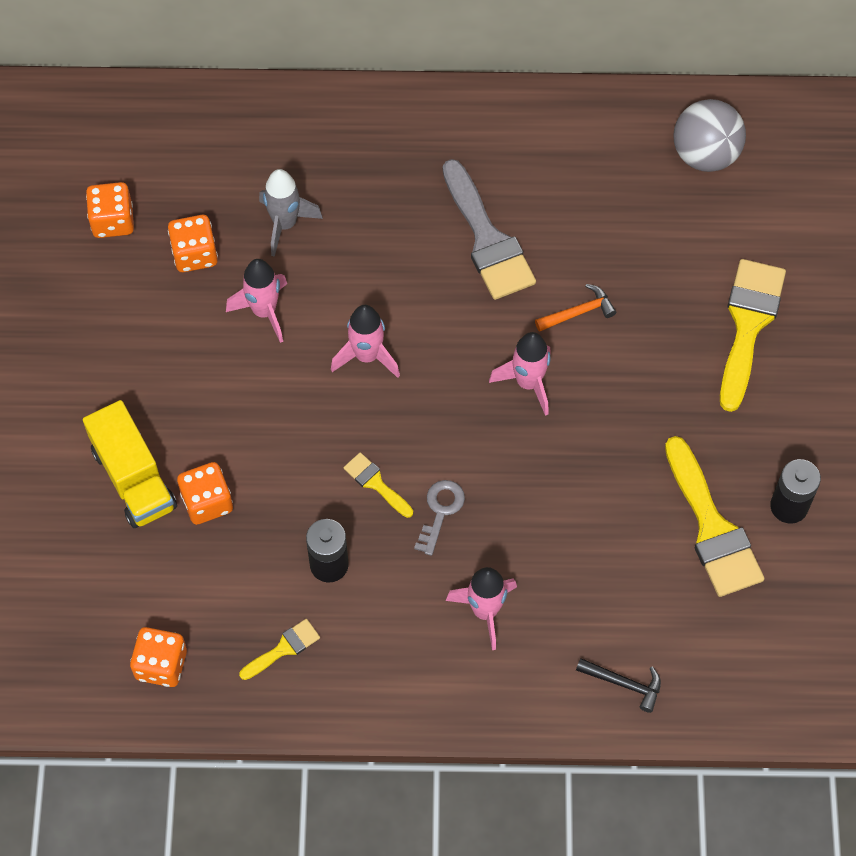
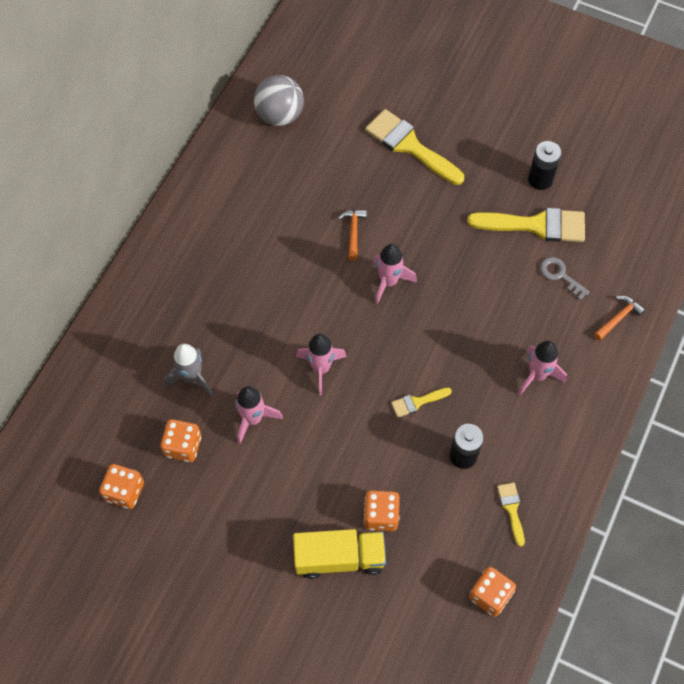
camera: 65 degrees left, 0 degrees up
grey key [414,480,465,556] -> grey key moved to [540,257,590,300]
grey brush [443,159,536,300] -> none
black hammer [576,658,661,713] -> orange hammer [594,296,645,340]

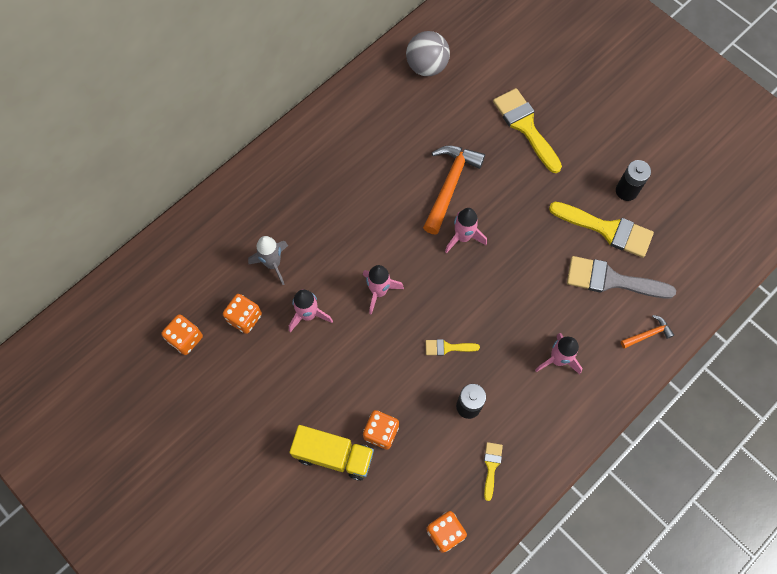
camera: 20 degrees right, 5 degrees up
orange hammer [338,210,367,260] -> orange hammer [423,146,485,235], size x2.01
grey key [540,257,590,300] -> grey brush [567,256,676,299]

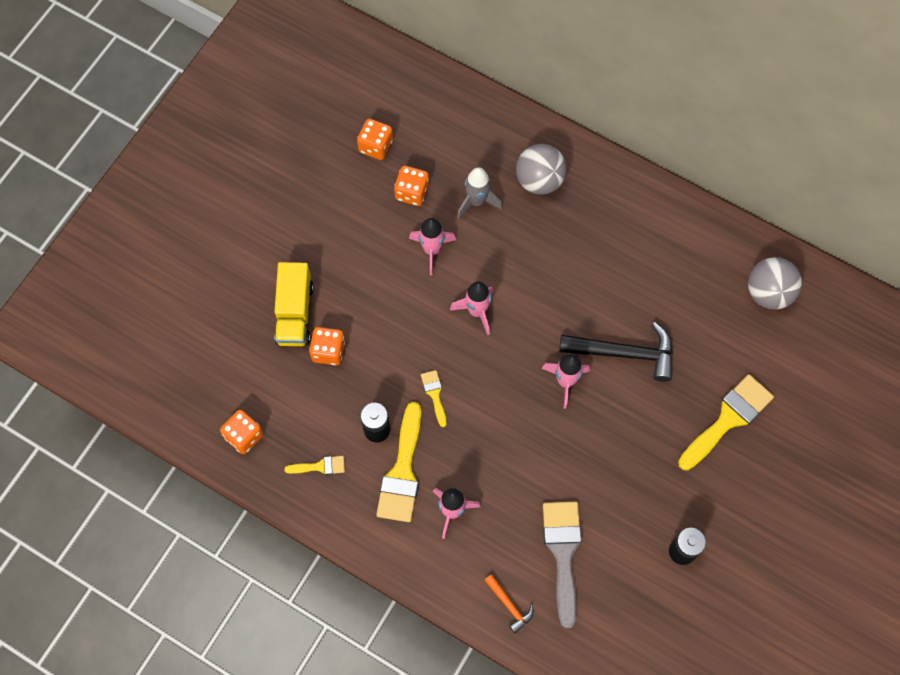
camera: 75 degrees right, 0 degrees up
orange hammer [423,146,485,235] -> black hammer [559,322,673,382]
yellow brush [549,202,654,258] -> yellow brush moved to [376,402,421,522]
none -> grey ball [516,144,566,195]

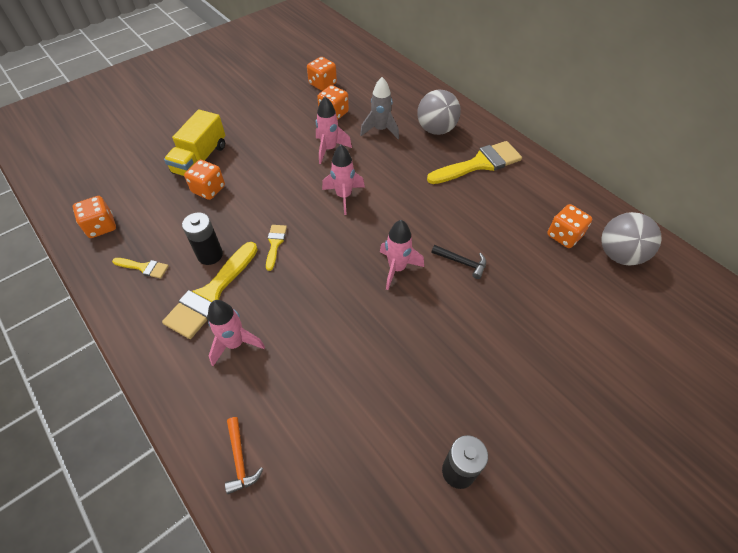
camera: 20 degrees right, 15 degrees down
grey brush [543,502,582,629] -> none
black hammer [559,322,673,382] -> black hammer [431,245,486,279], size x0.50
yellow brush [678,374,774,471] -> yellow brush moved to [427,141,522,184]
none -> orange dice [547,204,592,248]

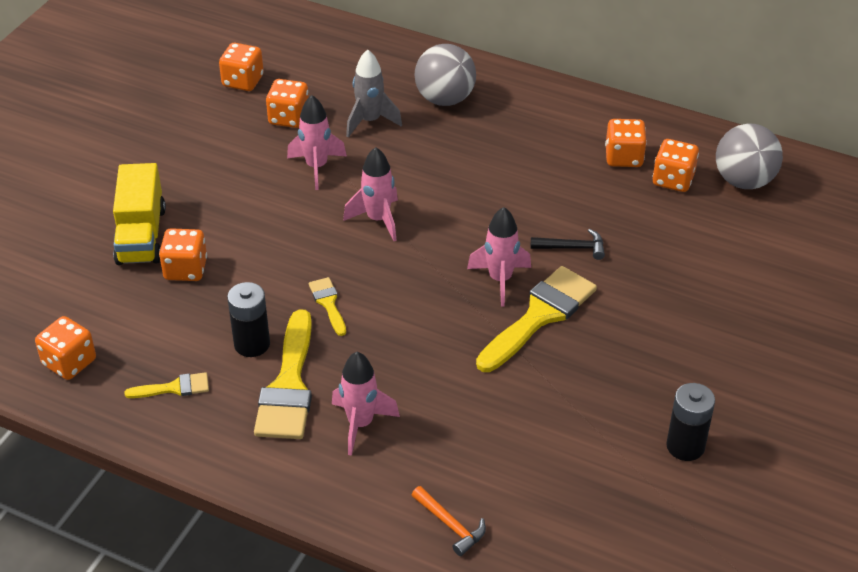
camera: 25 degrees left, 10 degrees down
yellow brush [427,141,522,184] -> yellow brush moved to [476,266,597,372]
none -> orange dice [605,119,647,167]

